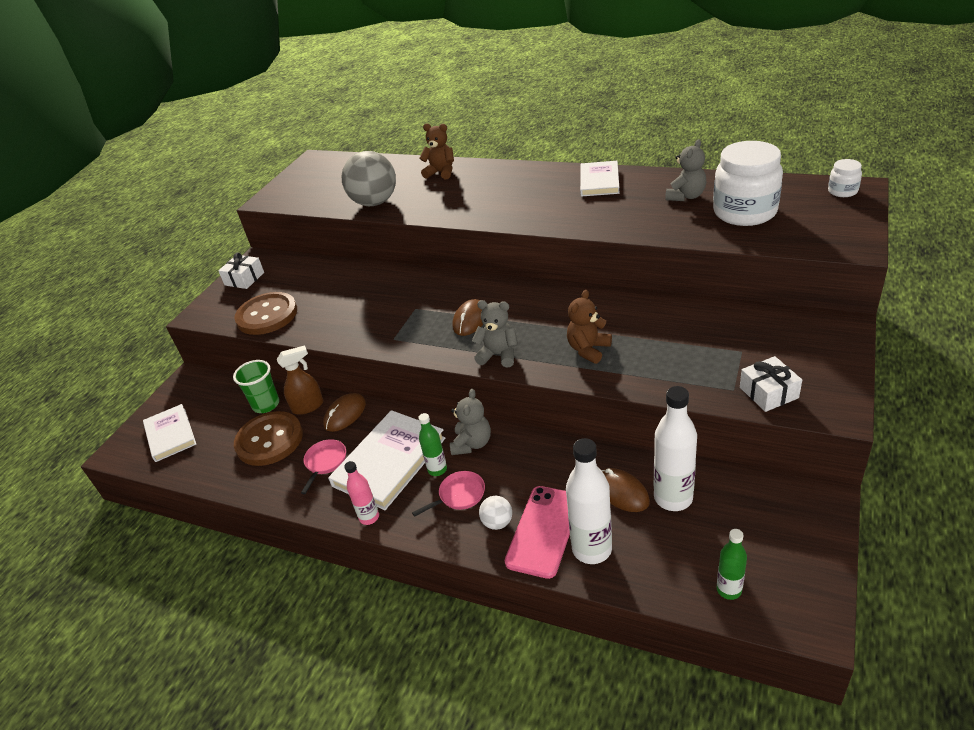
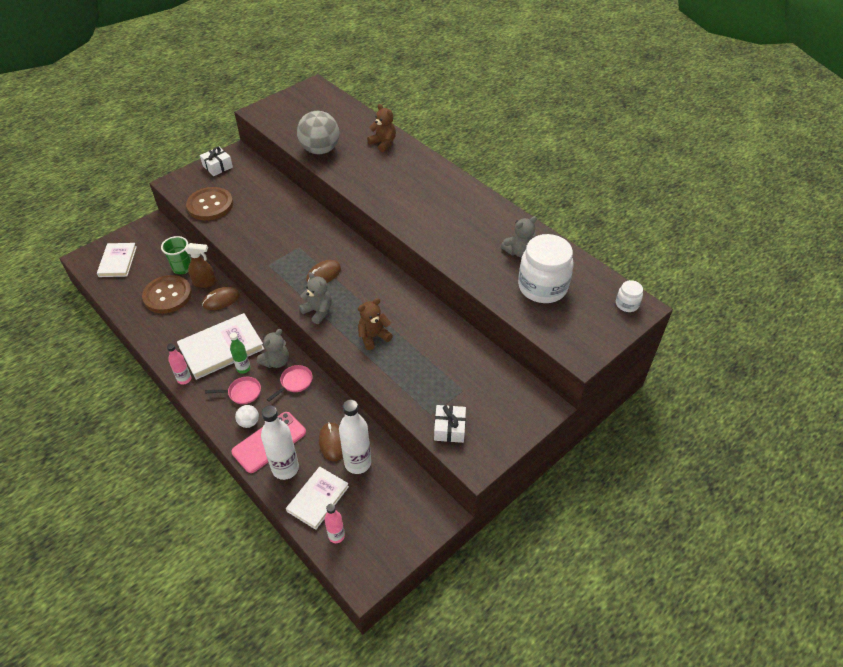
camera: 20 degrees right, 10 degrees up
pink pan [301,439,346,494] -> pink pan moved to [267,365,313,402]
white book [580,161,620,196] -> white book moved to [286,467,349,530]
green bottle [717,529,747,600] -> pink bottle [324,504,345,543]

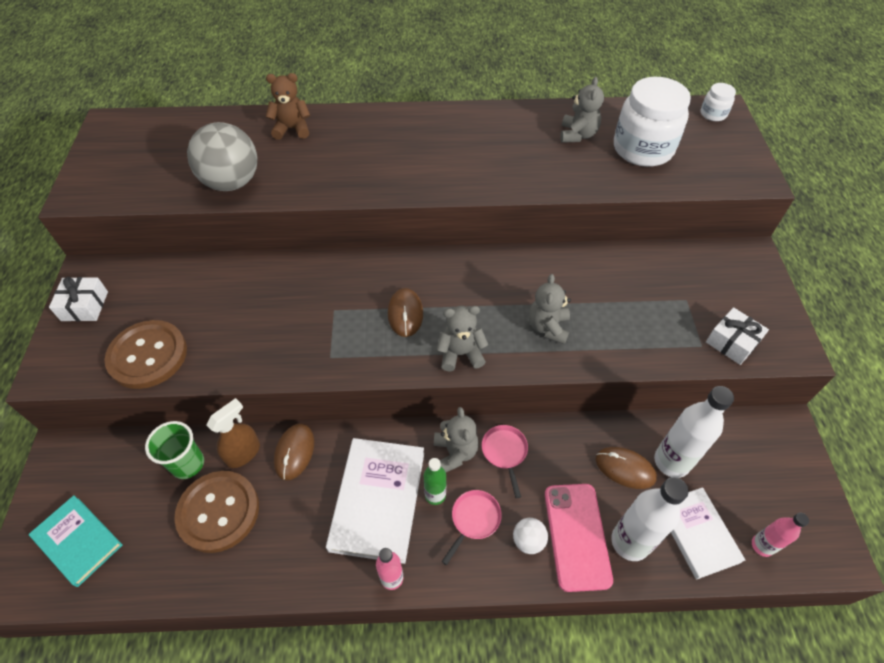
camera: 50 degrees left, 5 degrees up
white book [97,243,137,277] -> turquoise book [29,495,123,587]
brown teddy bear [358,298,393,350] -> grey teddy bear [529,274,571,344]

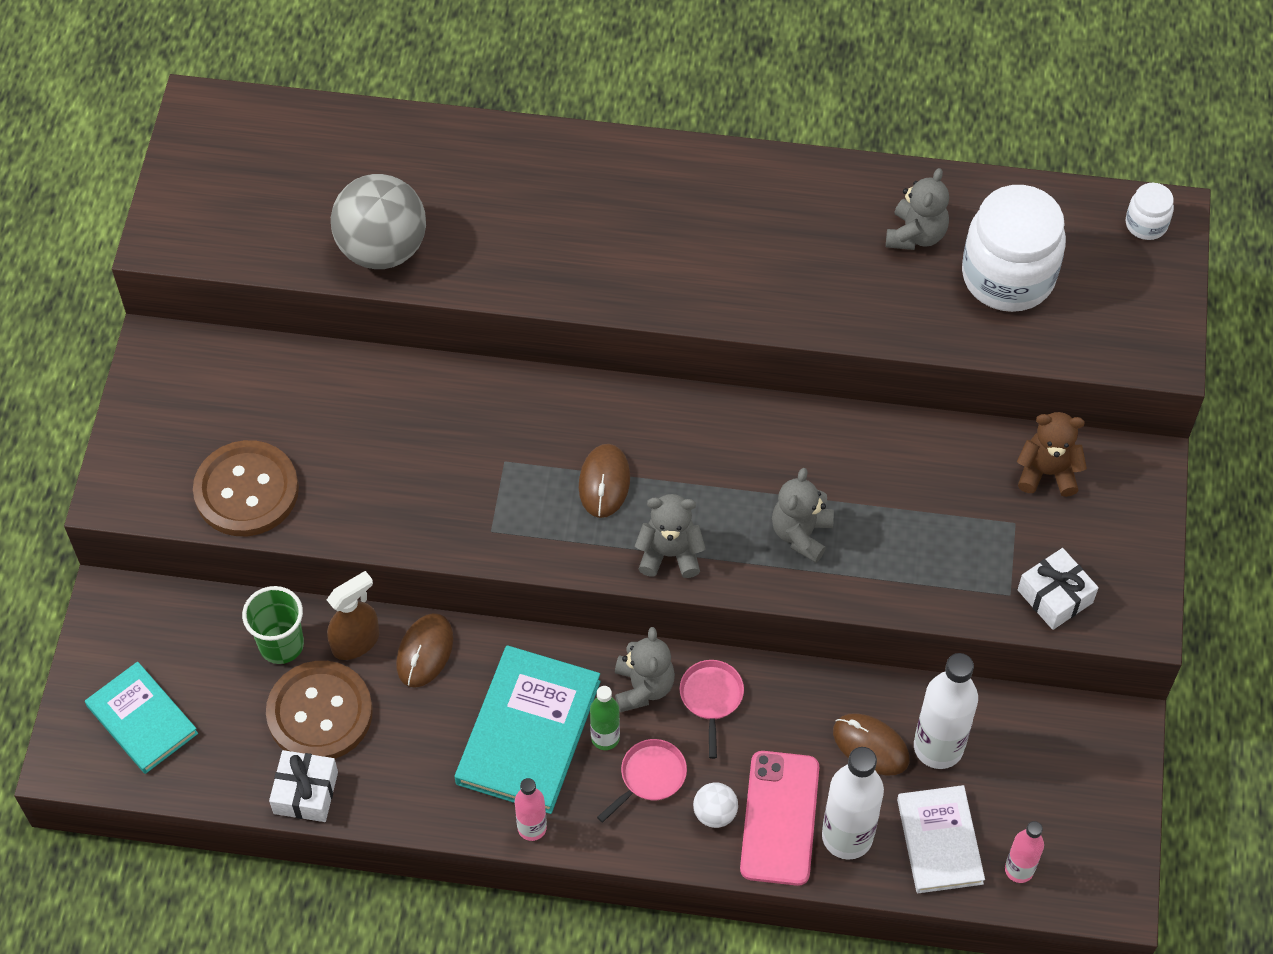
camera: 10 degrees right, 5 degrees up
white gift [49,277,108,321] -> white gift moved to [269,750,338,822]
brown teddy bear [266,73,310,140] -> brown teddy bear moved to [1017,412,1087,497]
white book [326,438,424,564] -> turquoise book [455,645,601,814]

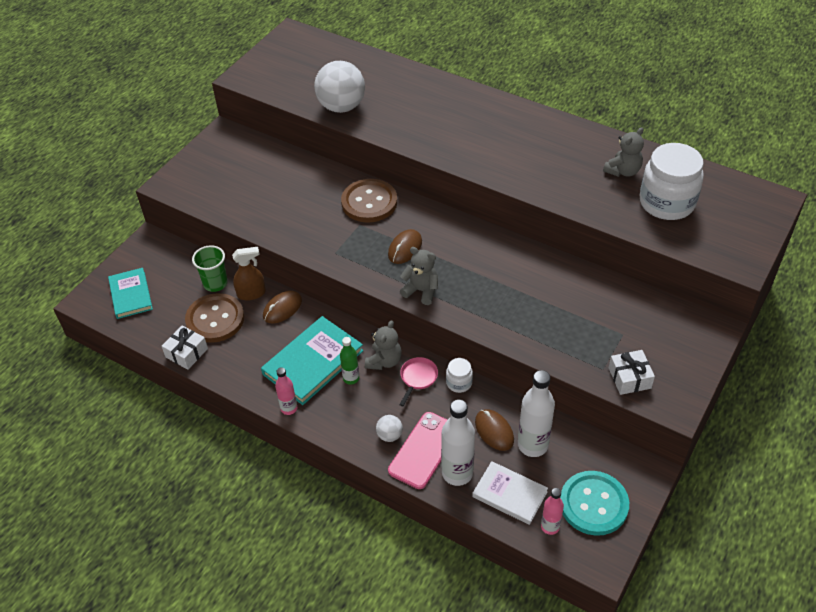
camera: 25 degrees right, 10 degrees down
brown button [193,440,299,536] -> brown button moved to [341,179,397,223]
grey ball [331,174,426,269] -> white ball [314,61,365,113]
pink pan [597,739,687,823] -> none
grey teddy bear [772,468,834,563] -> none
white book [897,785,985,893] -> white book turned 75 degrees counterclockwise [472,461,548,525]
brown teddy bear [1017,412,1087,497] -> none
white jar [1126,183,1174,240] -> white jar moved to [446,358,473,393]
none -> turquoise button [560,471,629,536]

